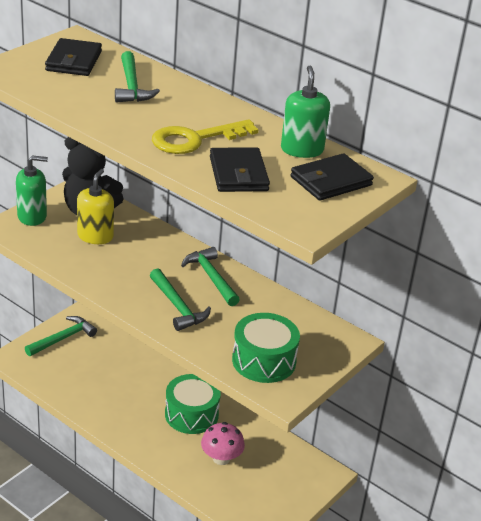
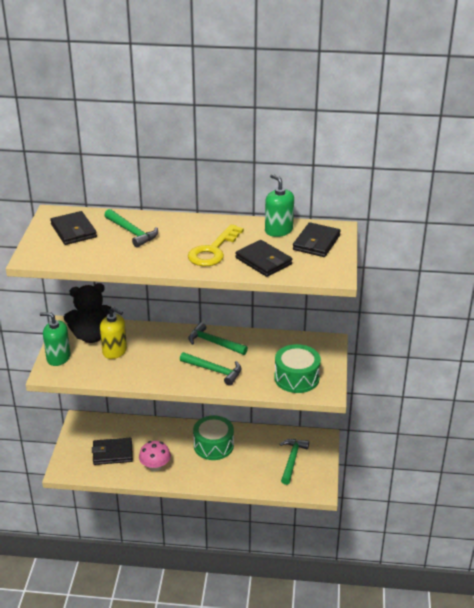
camera: 30 degrees left, 0 degrees up
green soap dispenser [16,155,48,226] -> green soap dispenser turned 120 degrees counterclockwise [40,312,71,366]
green hammer [25,316,97,356] -> green hammer moved to [280,439,309,485]
yellow soap dispenser [77,169,114,244] -> yellow soap dispenser turned 135 degrees clockwise [100,307,127,359]
pink mushroom [201,422,245,465] -> pink mushroom moved to [139,441,171,472]
none -> black wallet [92,438,133,465]

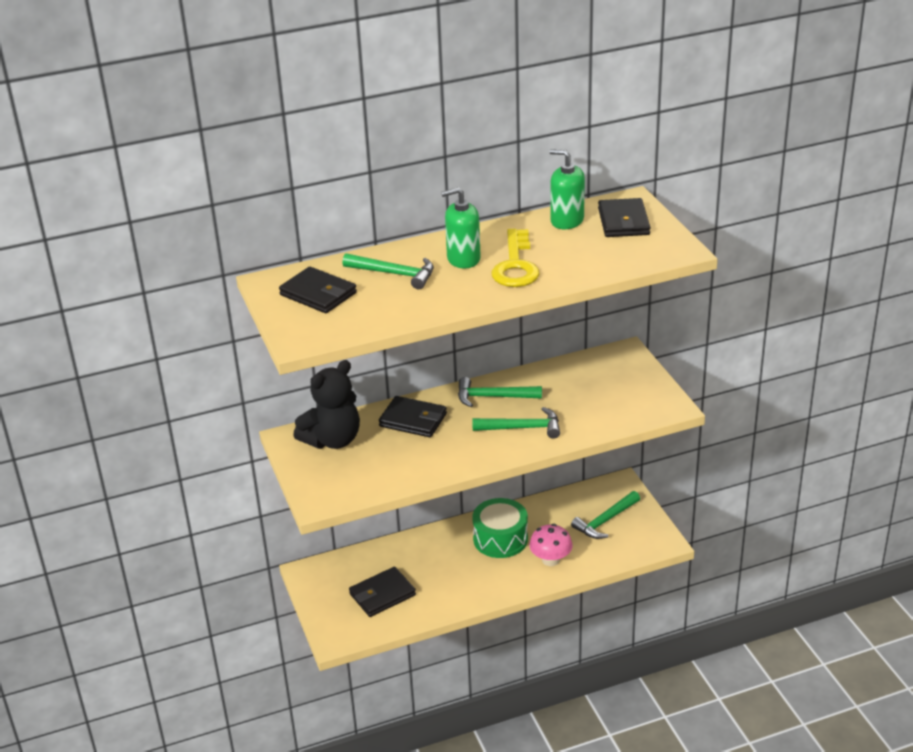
camera: 25 degrees left, 0 degrees up
green soap dispenser [40,312,71,366] -> green soap dispenser moved to [441,187,480,269]
yellow soap dispenser [100,307,127,359] -> none
pink mushroom [139,441,171,472] -> pink mushroom moved to [529,524,573,566]
black wallet [235,240,292,277] -> black wallet moved to [379,396,447,437]
green drum [274,344,321,393] -> none
green hammer [280,439,309,485] -> green hammer turned 120 degrees counterclockwise [571,491,640,539]

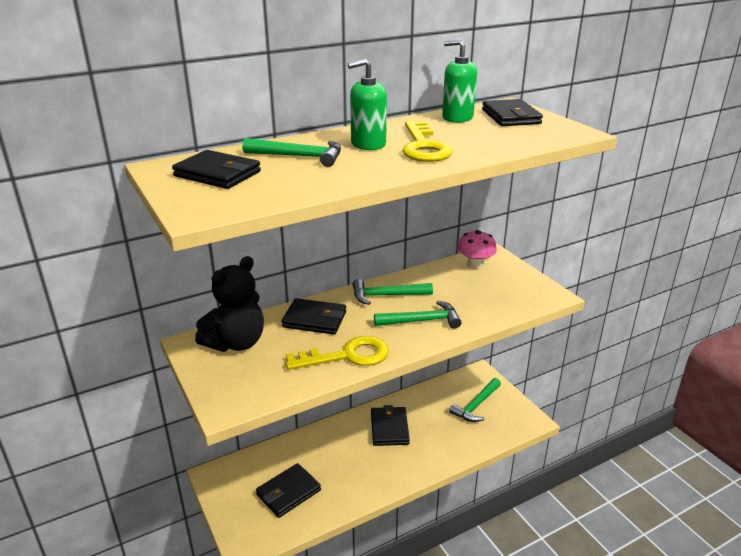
camera: 10 degrees left, 5 degrees down
green drum [472,498,528,558] -> black wallet [371,405,410,446]
pink mushroom [529,524,573,566] -> pink mushroom moved to [457,230,497,269]
none -> yellow key [286,336,389,370]

